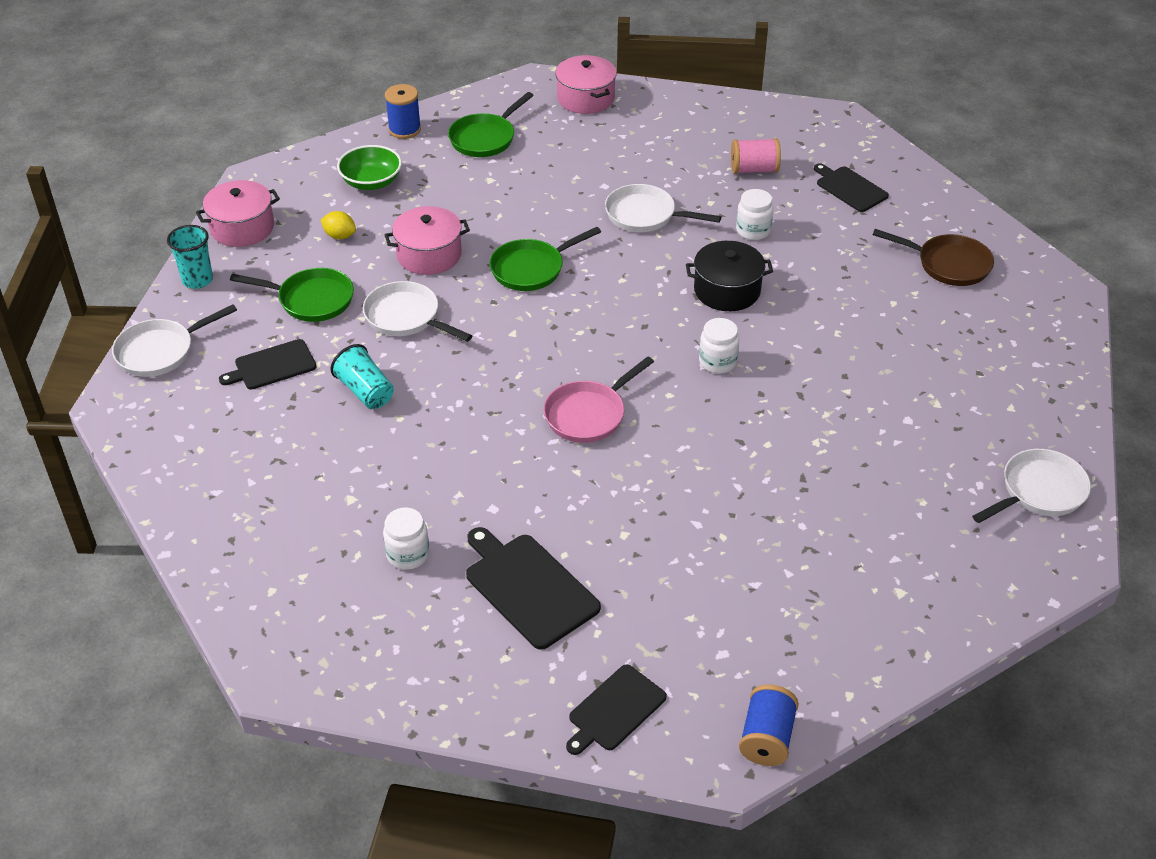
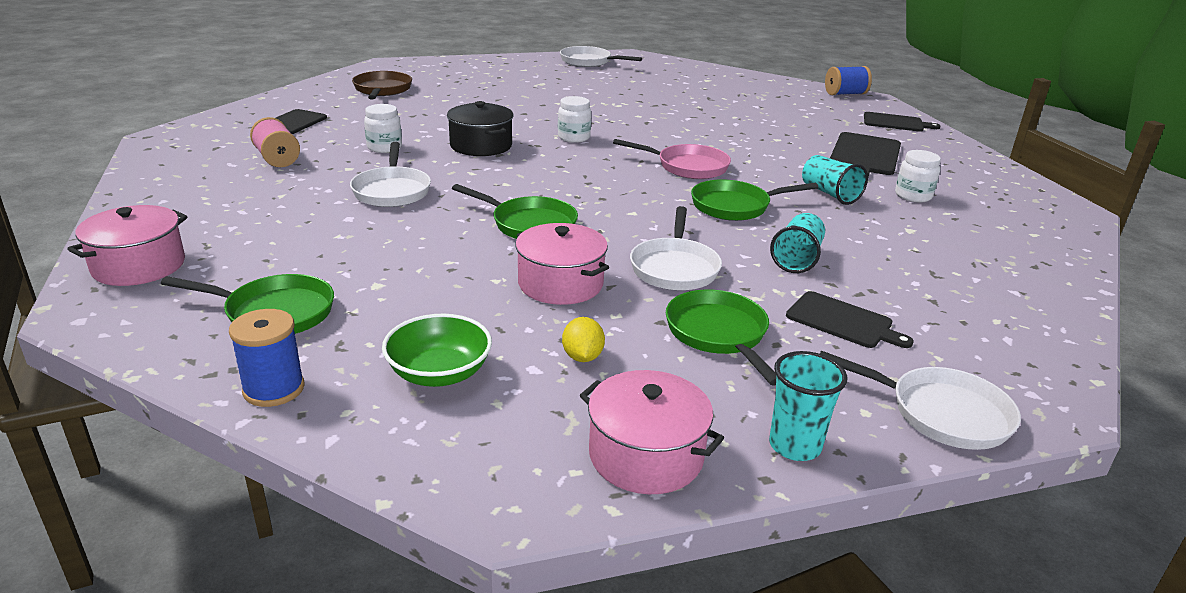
camera: 120 degrees left, 15 degrees down
none -> green pan [691,179,818,221]
none -> turquoise cup [802,155,868,205]

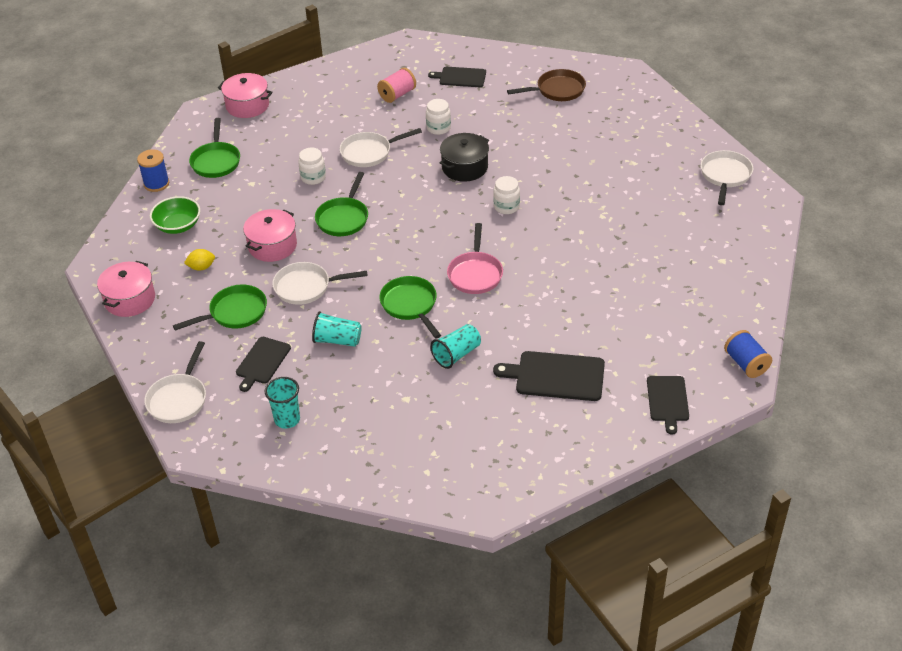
camera: 80 degrees right, 15 degrees up
turquoise cup [769,351,847,461] -> turquoise cup moved to [265,377,300,428]
white jar [895,150,941,202] -> white jar moved to [298,148,326,185]

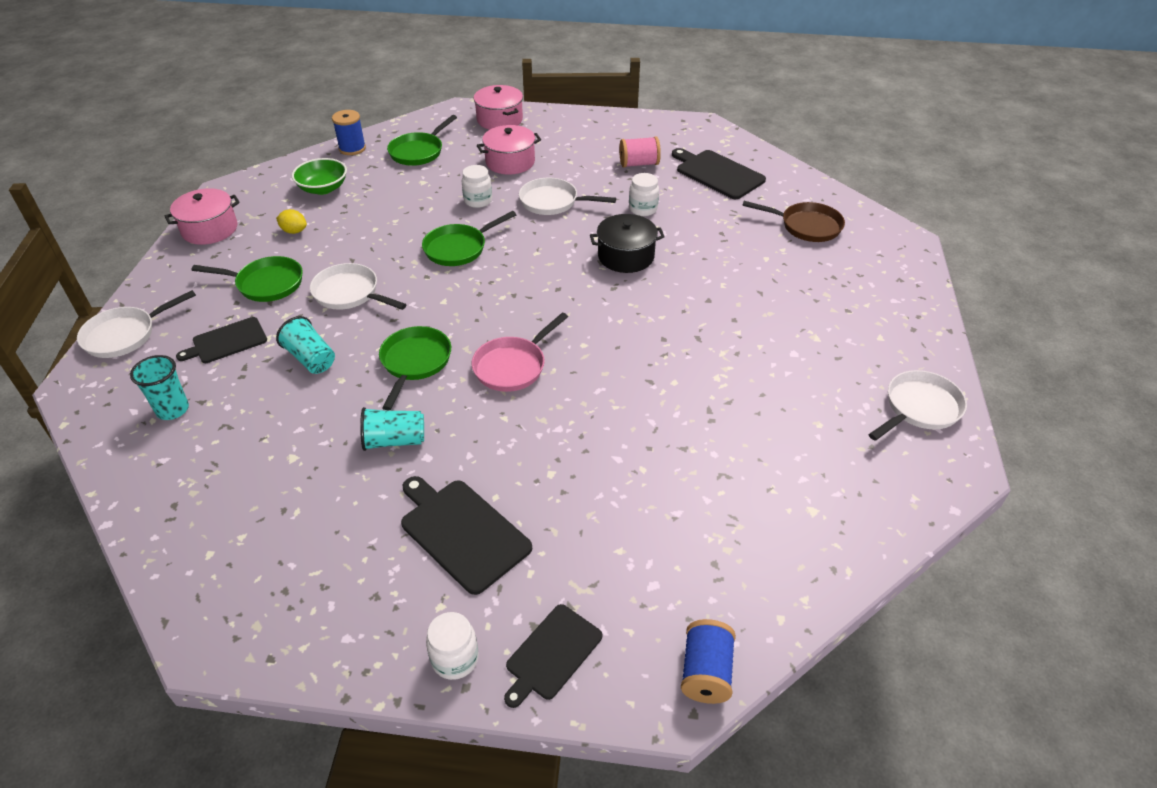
camera: 35 degrees right, 0 degrees up
pink pot [243,209,297,262] -> pink pot moved to [477,125,541,175]
black cutting board [428,67,486,87] -> black cutting board [672,148,766,199], size x1.50
white jar [493,176,520,214] -> white jar moved to [426,612,479,680]

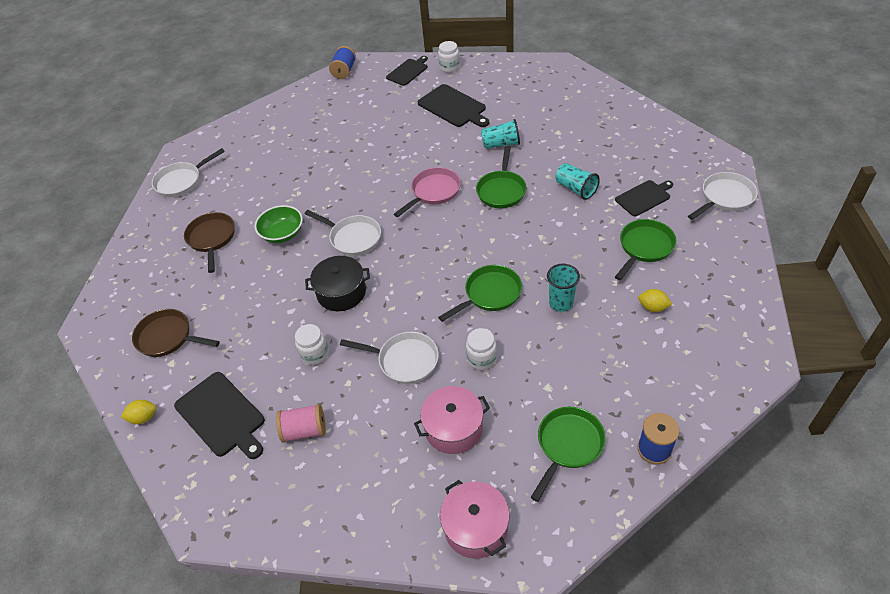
camera: 175 degrees left, 5 degrees up
turquoise cup [130,355,189,420] -> turquoise cup moved to [547,264,580,312]
pink pot [164,188,240,245] -> none
green pan [192,256,303,302] -> green pan turned 120 degrees clockwise [615,219,676,280]
green bowl [292,158,347,195] -> green bowl moved to [255,205,303,243]
white pan [310,263,407,310] -> white pan moved to [305,210,381,256]
none -> yellow lemon [121,400,157,424]
none -> brown pan [184,212,235,273]

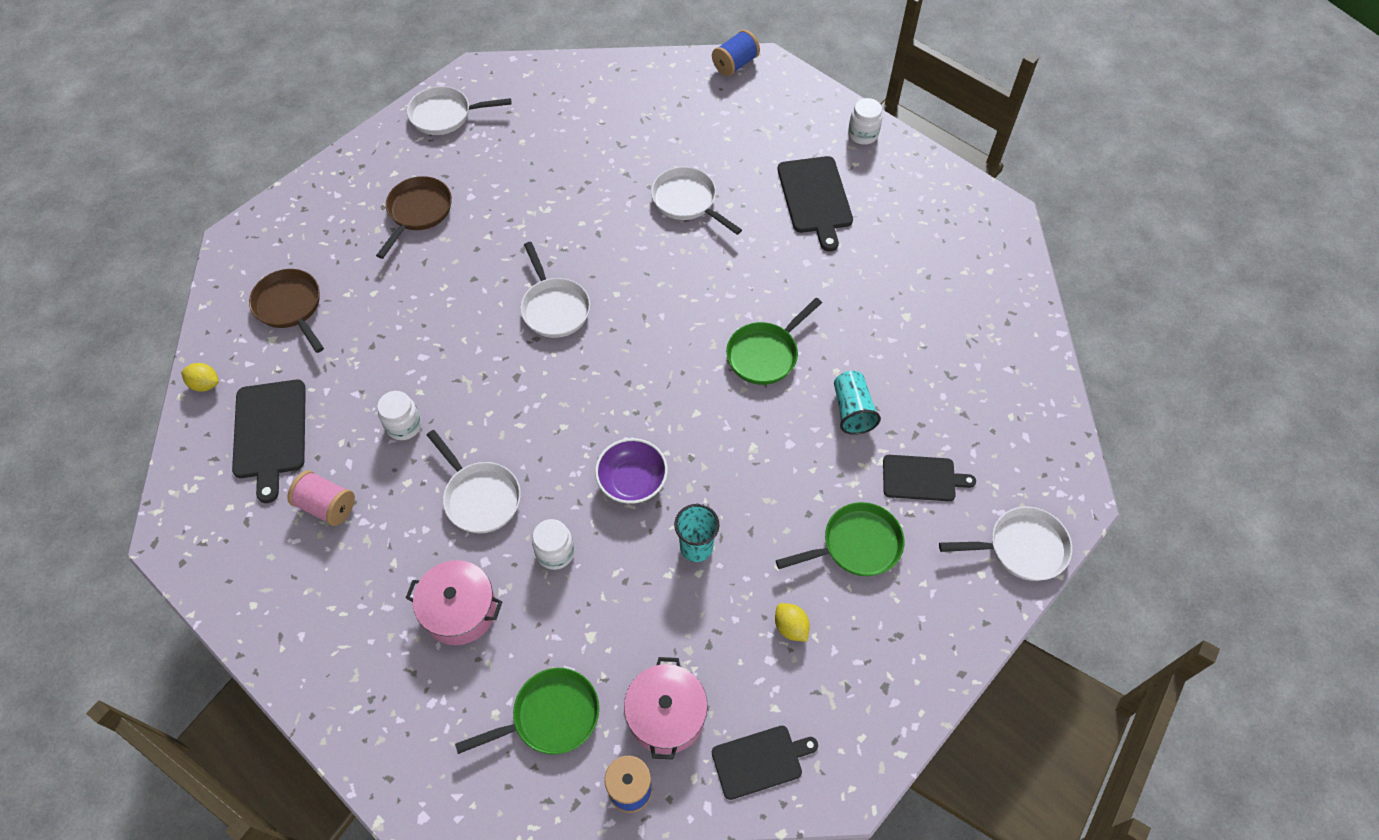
camera: 30 degrees right, 10 degrees up
green bowl [255,205,303,243] -> none
black pot [305,256,370,311] -> none
black cutting board [386,56,428,86] -> black cutting board moved to [712,726,818,800]
pink pan [394,167,461,217] -> none
green pan [438,265,522,322] -> purple bowl [595,438,668,504]
pink pot [440,480,510,559] -> pink pot moved to [624,657,708,760]
turquoise cup [481,119,520,149] -> none
none -> white pan [651,167,742,235]

